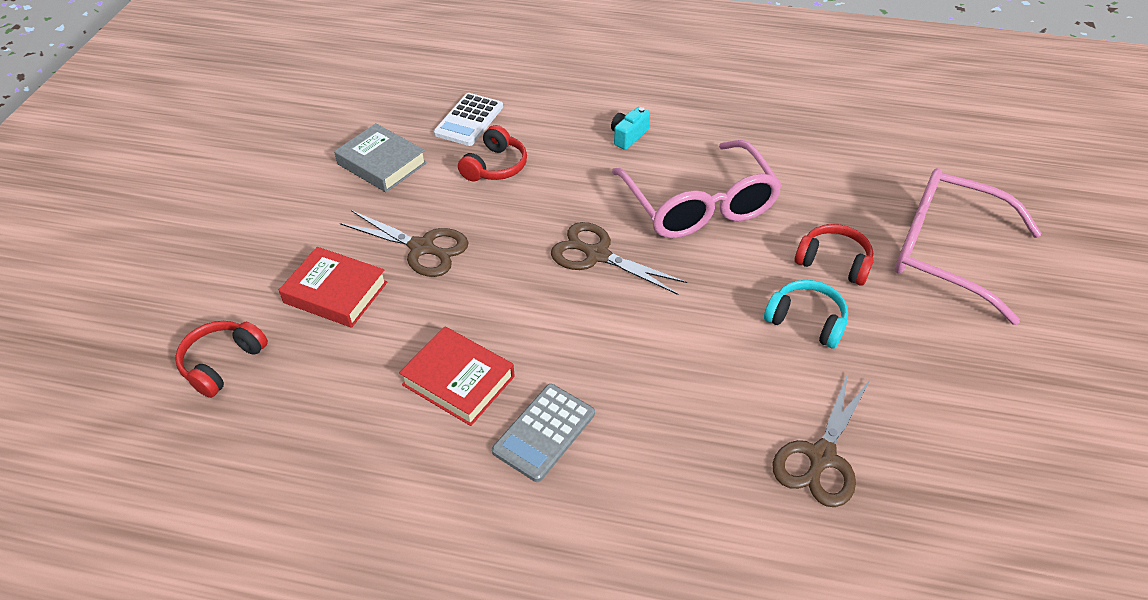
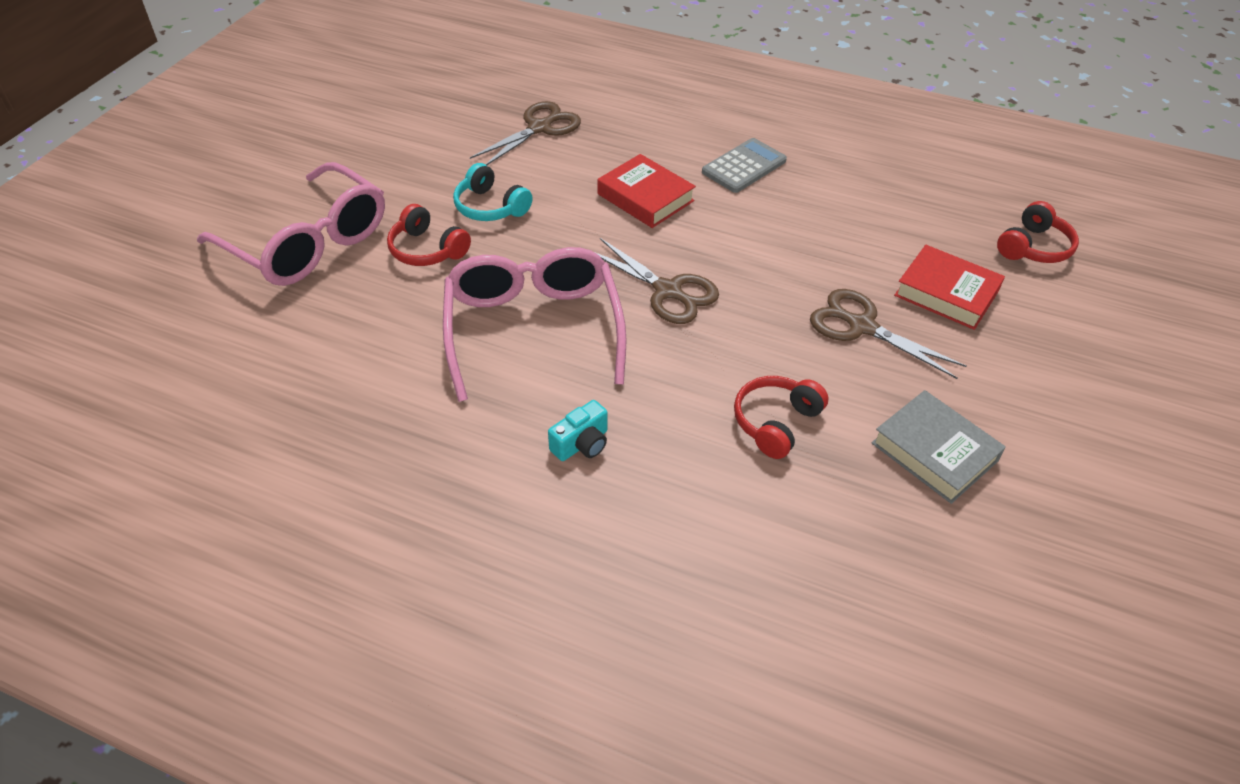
camera: 170 degrees left, 0 degrees up
red book [399,327,515,426] -> red book moved to [597,154,696,228]
white calculator [434,93,503,146] -> none

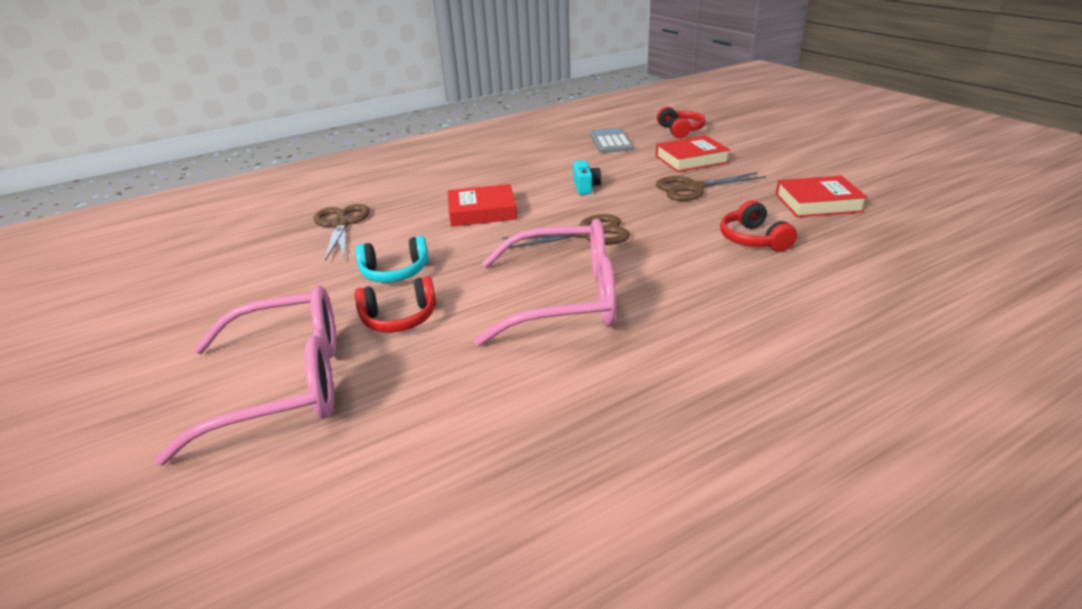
camera: 50 degrees left, 15 degrees down
pink glasses [443,247,626,402] -> pink glasses turned 150 degrees clockwise [474,219,616,346]
turquoise camera [548,400,608,461] -> turquoise camera moved to [573,160,601,195]
grey calculator [702,138,787,193] -> grey calculator moved to [590,128,634,153]
grey book [872,390,1006,504] -> red book [776,176,868,217]

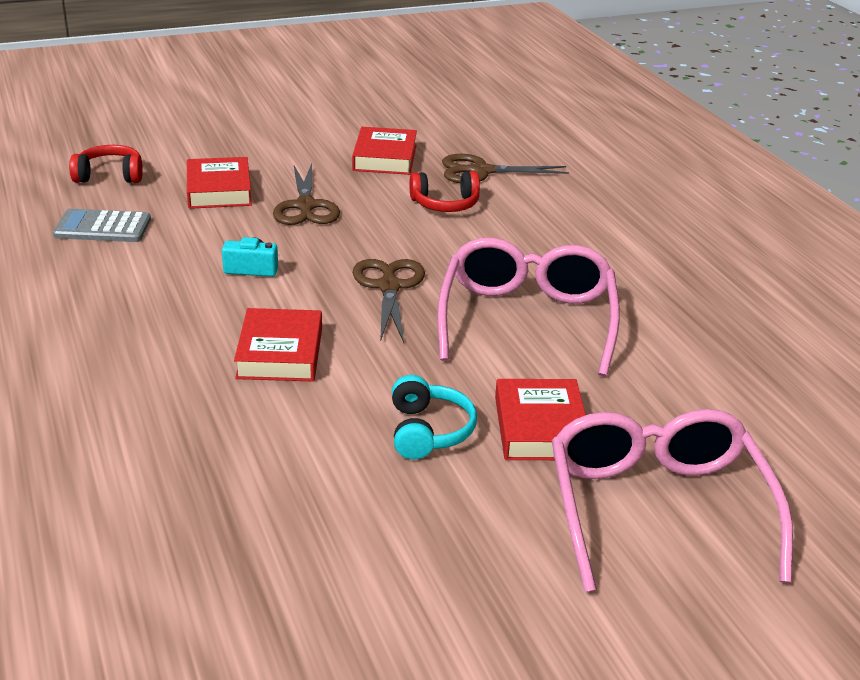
camera: 85 degrees left, 0 degrees up
brown scissors [313,204,370,261] -> brown scissors moved to [442,154,569,183]
red headphones [355,276,436,333] -> red book [495,379,586,460]

